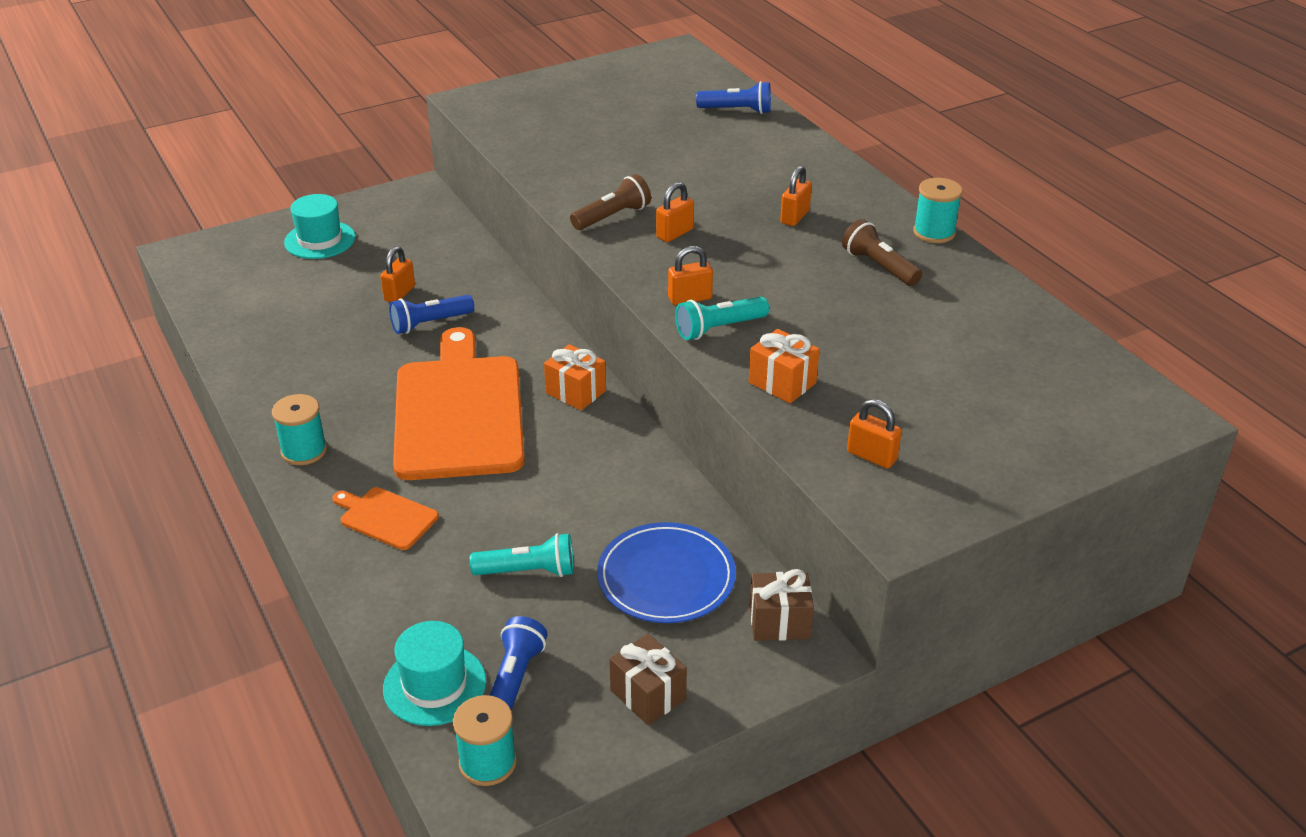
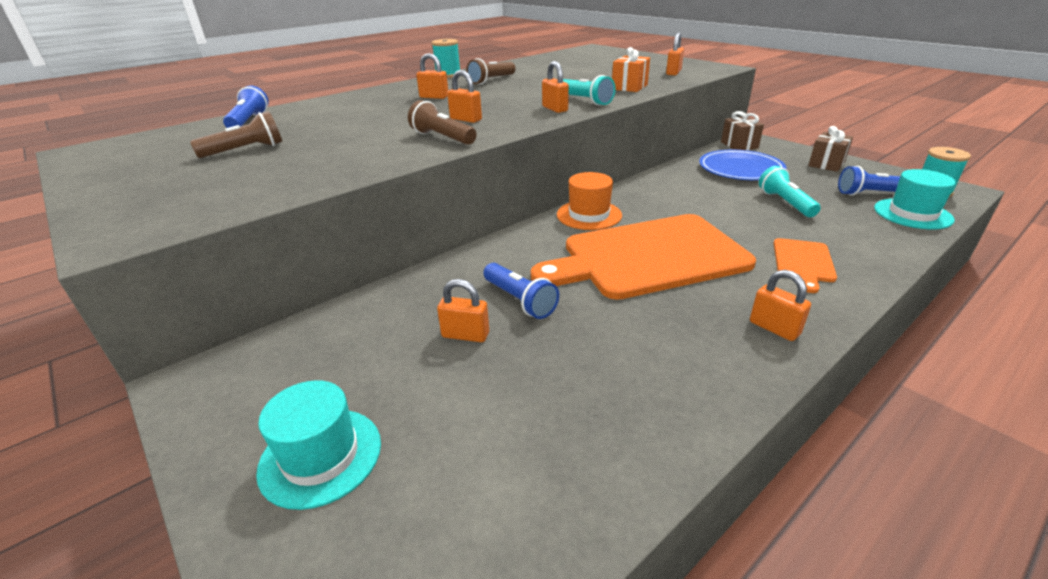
camera: 100 degrees left, 5 degrees down
turquoise spool [272,394,327,465] -> orange padlock [750,270,811,341]
orange gift [544,344,606,410] -> orange hat [557,172,622,230]
none -> brown flashlight [190,111,282,158]

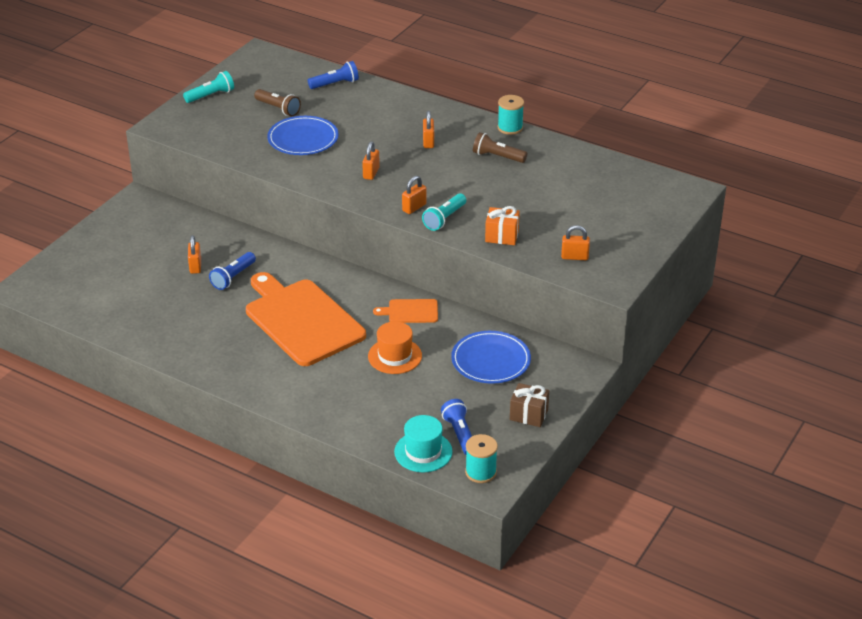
camera: 70 degrees right, 5 degrees up
turquoise hat [256,380,381,510] -> none
brown flashlight [408,100,477,145] -> none
orange hat [557,172,622,230] -> orange hat moved to [368,321,422,374]
brown gift [721,111,764,150] -> none
orange padlock [750,270,811,341] -> none
turquoise flashlight [759,166,821,217] -> turquoise flashlight moved to [183,71,234,103]
orange cutting board [773,238,837,293] -> orange cutting board moved to [373,299,438,323]
none -> blue plate [267,116,339,155]

